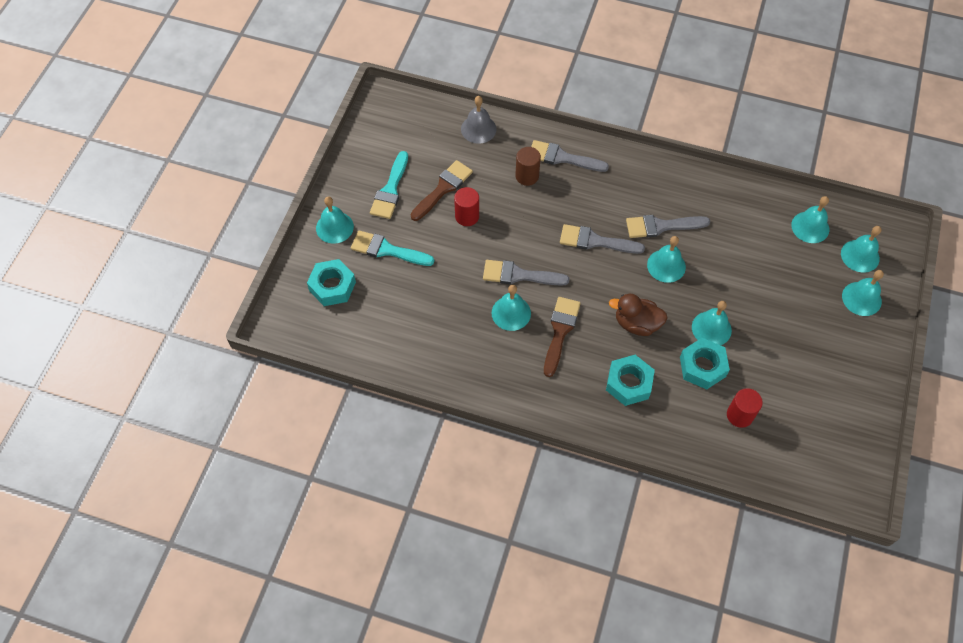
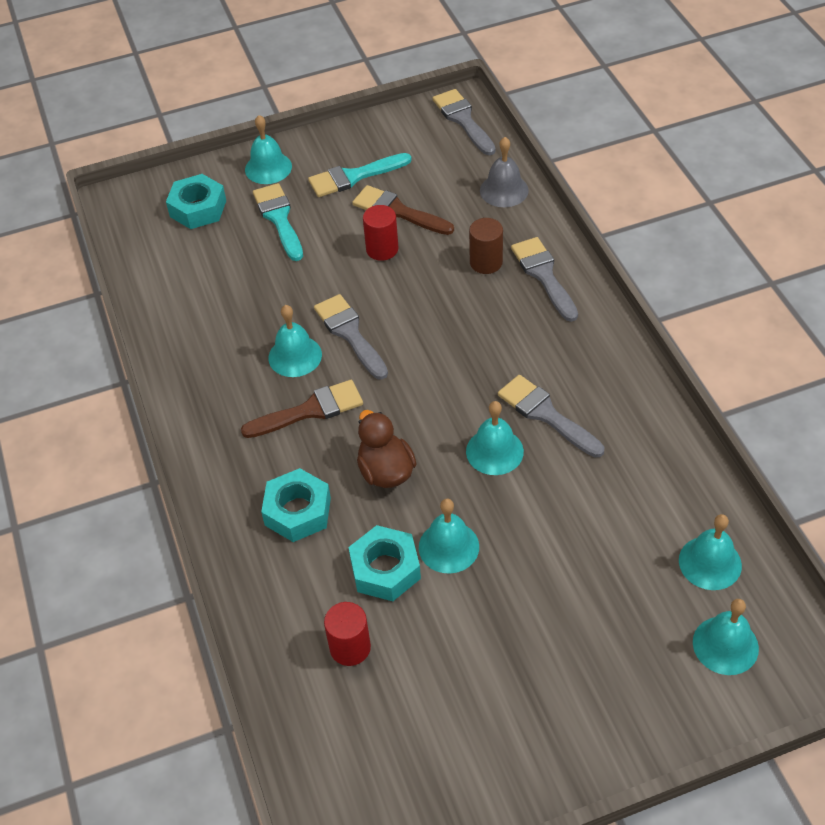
camera: 55 degrees right, 10 degrees down
brown brush [410,160,473,221] -> brown brush turned 150 degrees counterclockwise [352,185,454,235]
grey brush [560,224,645,254] -> grey brush moved to [433,89,496,155]
turquoise bell [842,270,884,316] -> none

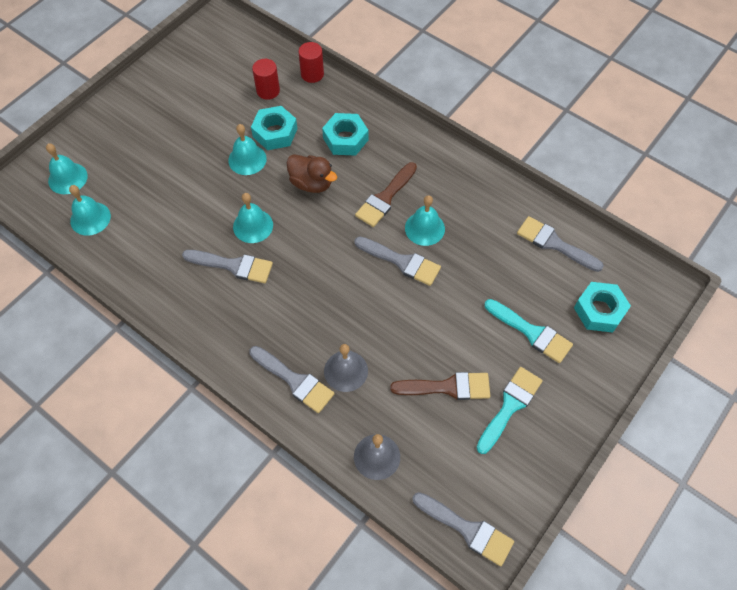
camera: 145 degrees right, 10 degrees up
turquoise bell [245,115,292,184] -> none
red cylinder [363,205,398,261] -> red cylinder moved to [298,42,324,83]
brown cylinder [469,218,503,274] -> grey bell [324,344,368,392]
none -> grey brush [517,216,604,272]

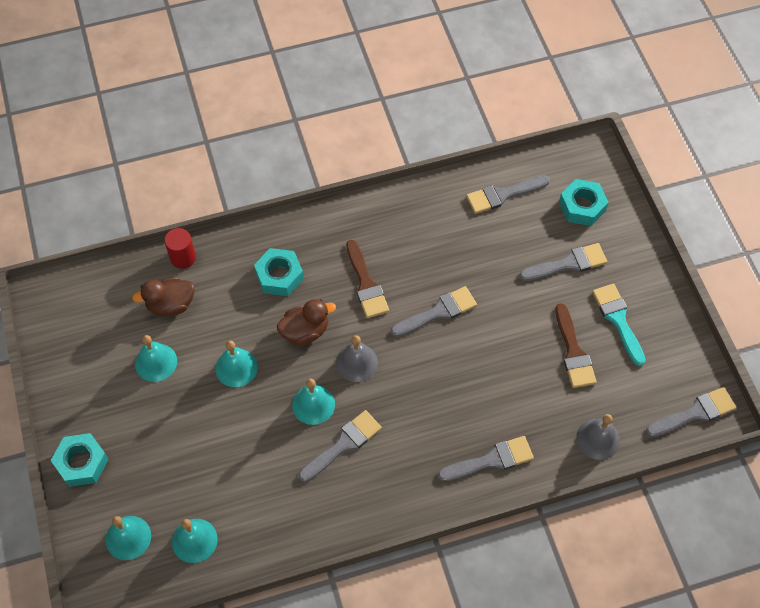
camera: 55 degrees left, 0 degrees up
turquoise nut [251,106,297,150] -> turquoise nut moved to [51,433,109,487]
red cylinder [252,59,280,100] -> brown duck [132,277,195,316]
grey bell [324,344,368,392] -> grey bell moved to [336,335,378,382]
brown brush [390,372,490,400] -> brown brush turned 135 degrees clockwise [555,303,597,388]
turquoise bell [405,195,445,246] -> turquoise bell moved to [135,335,177,382]
turquoise brush [484,299,573,363] -> grey brush [519,243,607,281]

